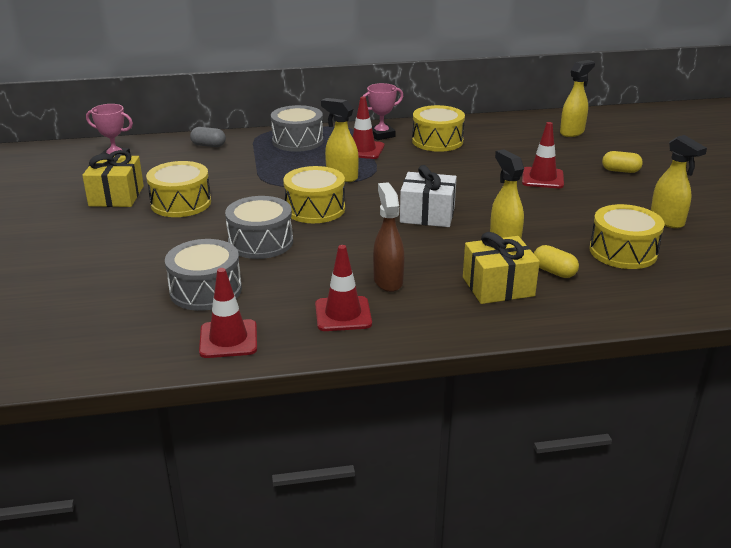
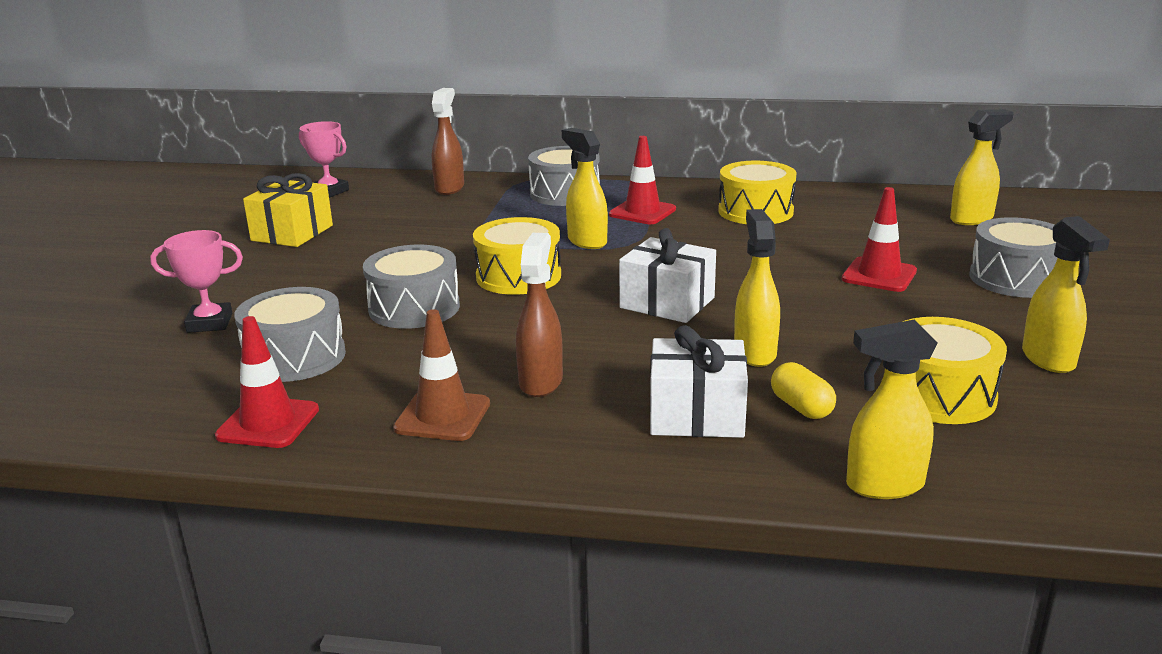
camera: 20 degrees right, 5 degrees down
yellow drum [146,161,211,217] -> none
grey capsule [190,127,226,147] -> brown spray bottle [432,88,464,195]
red traffic cone [315,245,372,331] -> brown traffic cone [393,309,490,441]
pink trophy [362,83,403,140] -> pink trophy moved to [150,230,243,333]
yellow gift [463,232,540,304] -> white gift [650,325,748,438]
yellow capsule [602,151,643,173] -> grey drum [969,217,1057,298]
none -> yellow spray bottle [846,320,937,499]

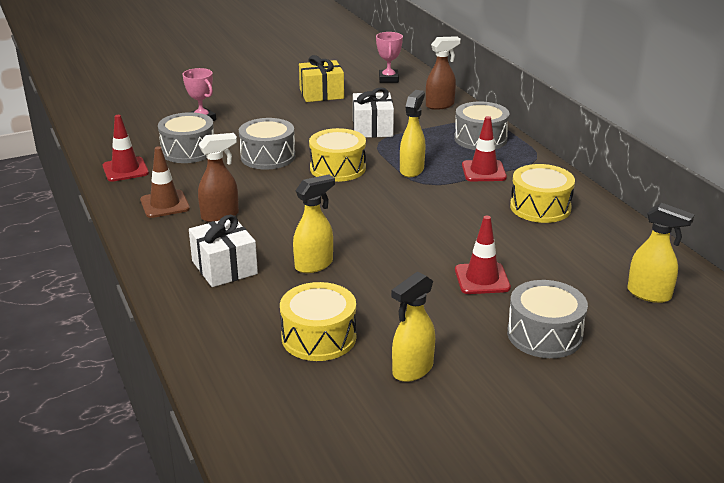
camera: 55 degrees right, 5 degrees up
white gift [619,228,716,323] -> white gift moved to [353,87,394,138]
yellow capsule [771,362,836,419] -> none
yellow spray bottle [846,320,937,499] -> none

